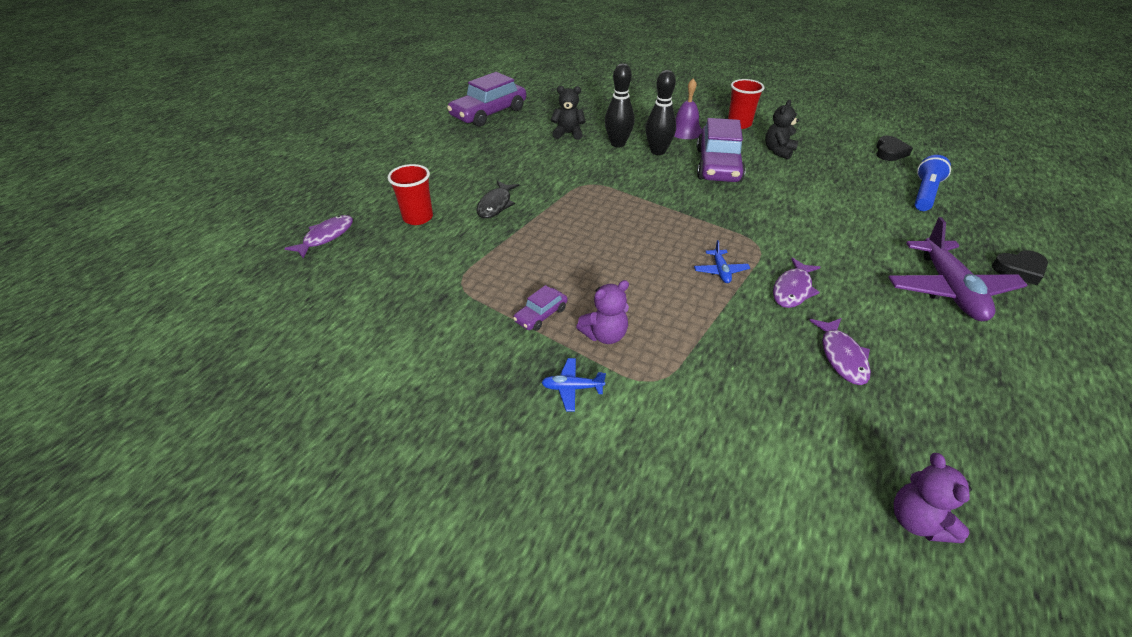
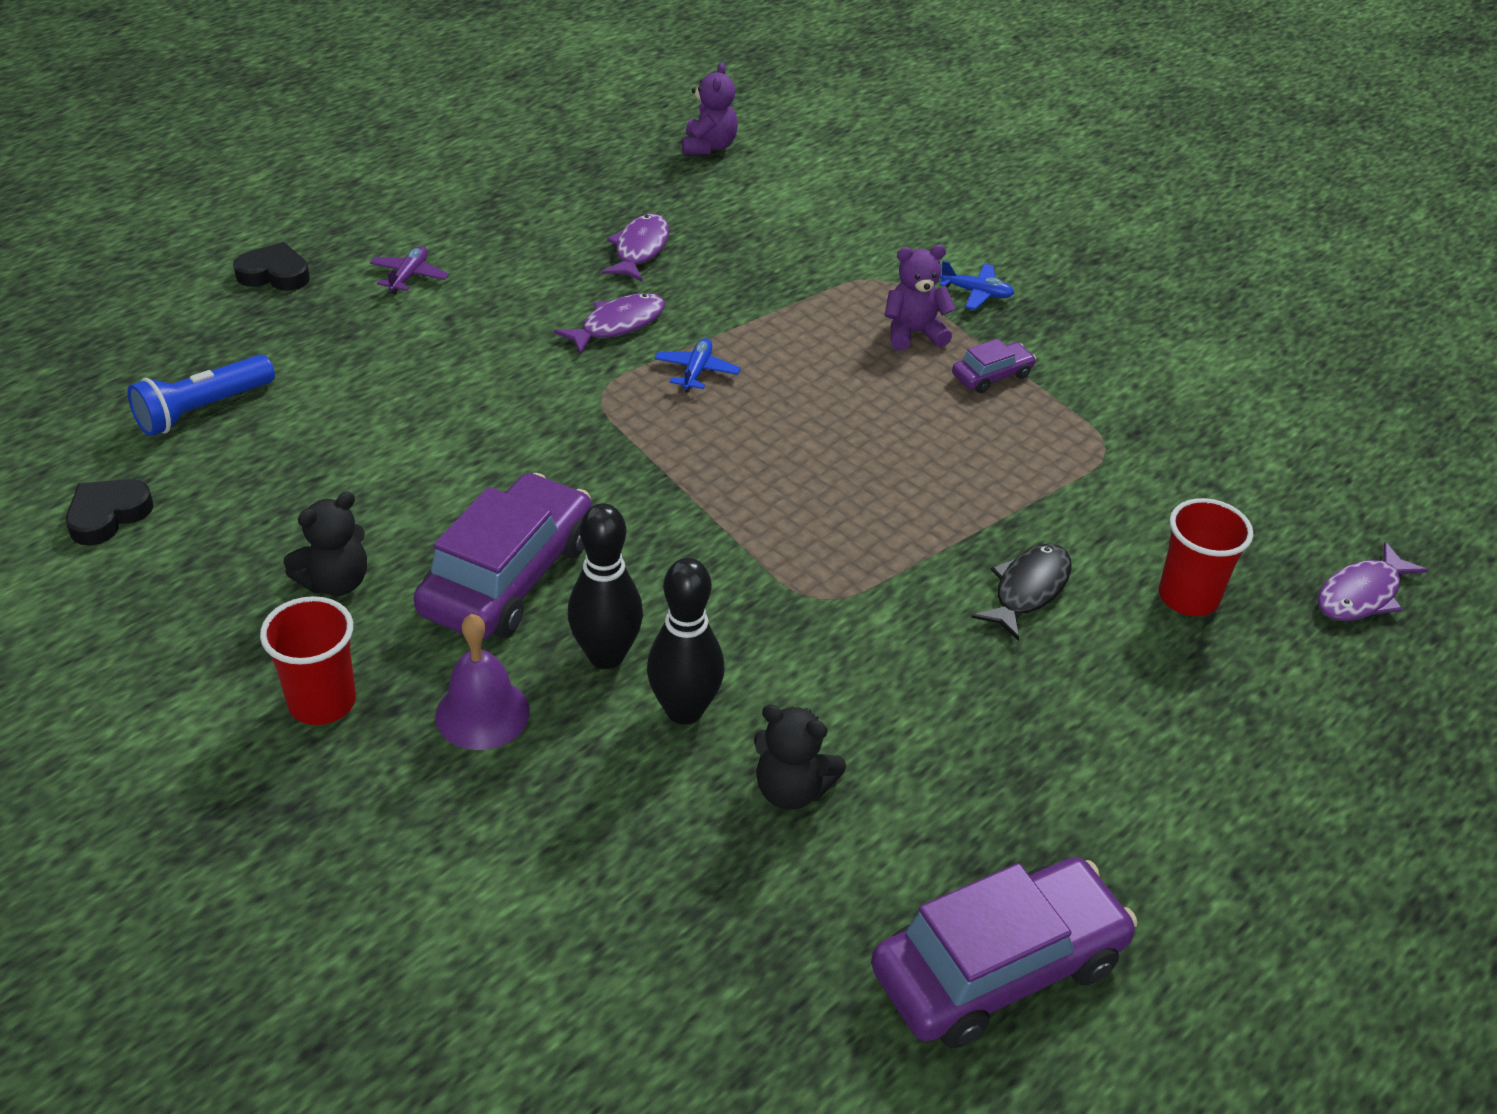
camera: 165 degrees left, 0 degrees up
purple plane [888,217,1027,321] -> purple plane [370,246,449,295], size x0.44

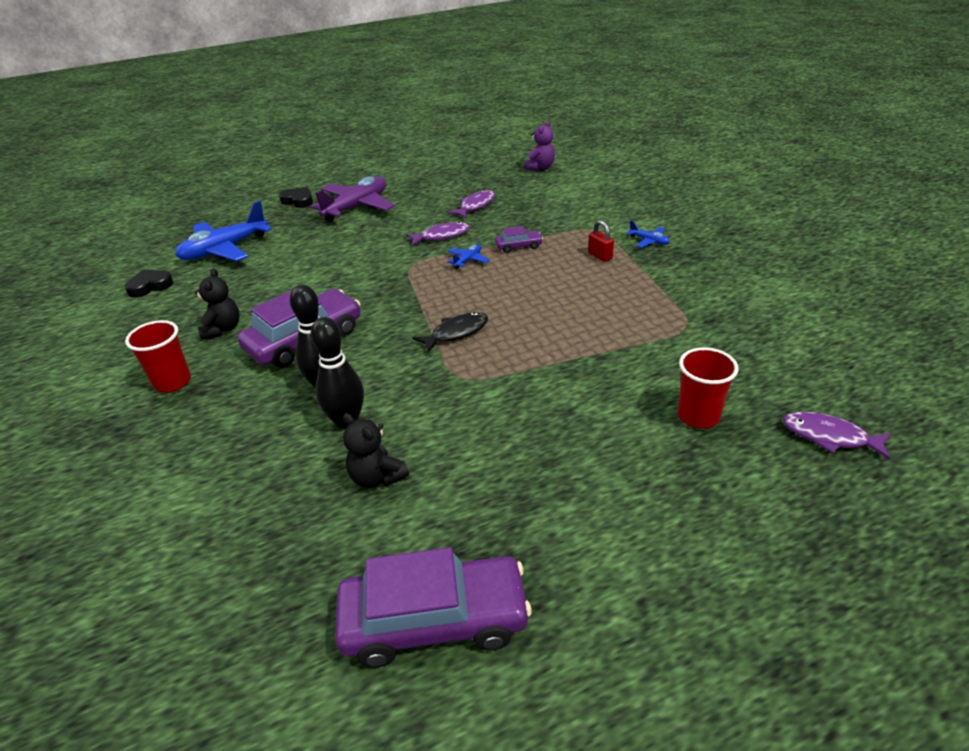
camera: 25 degrees right, 5 degrees down
blue flashlight [127,355,275,436] -> blue plane [175,201,272,261]
black teddy bear [283,492,367,596] -> black teddy bear turned 75 degrees counterclockwise [195,268,240,340]
purple plane [370,246,449,295] -> purple plane [311,177,395,222], size x2.26
purple bell [436,614,530,750] -> none
purple teddy bear [884,245,956,351] -> red padlock [588,220,614,262]
purple car [952,339,1036,393] -> purple car moved to [495,226,543,253]
black fish [971,544,1072,641] -> black fish moved to [412,312,488,353]
purple fish [1318,542,1428,621] -> purple fish turned 45 degrees clockwise [783,411,892,460]

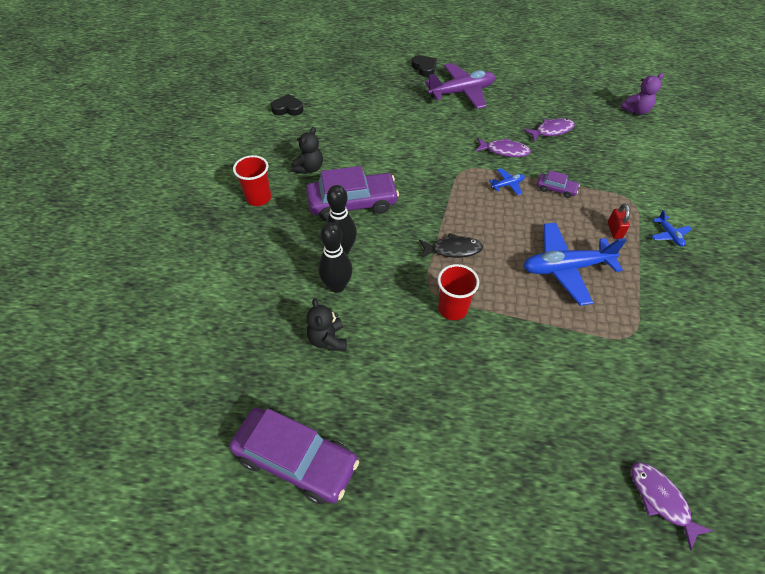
camera: 30 degrees right, 15 degrees up
blue plane [175,201,272,261] -> blue plane moved to [523,222,627,306]
red cup [677,347,739,429] -> red cup moved to [438,264,479,320]

